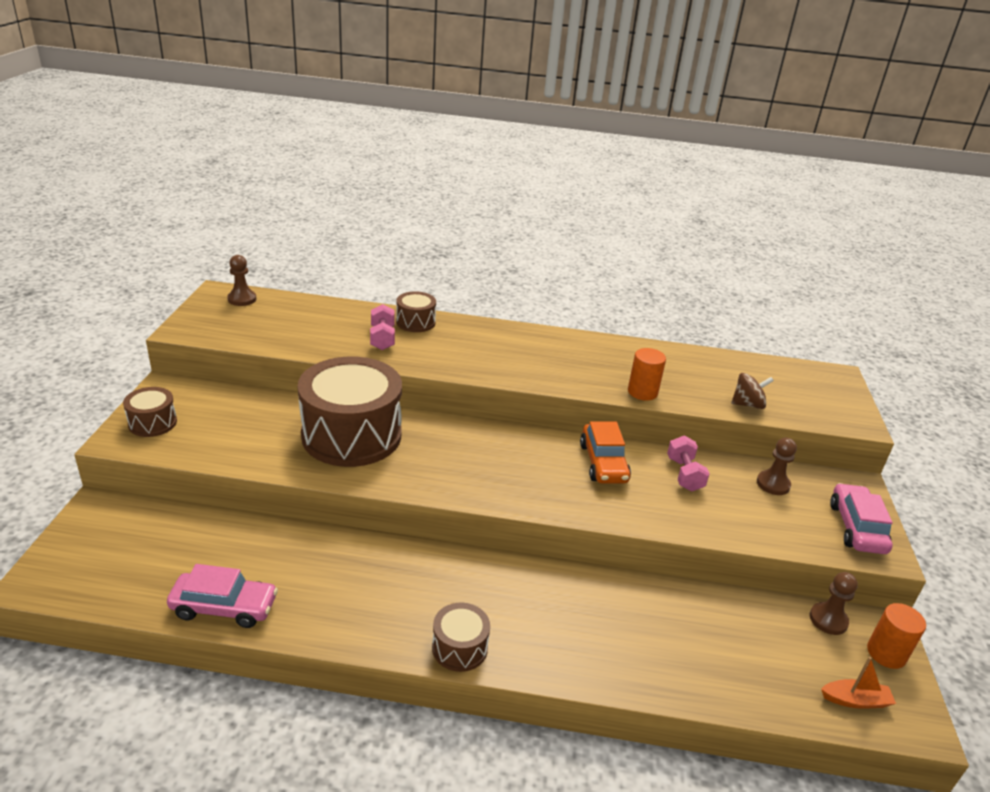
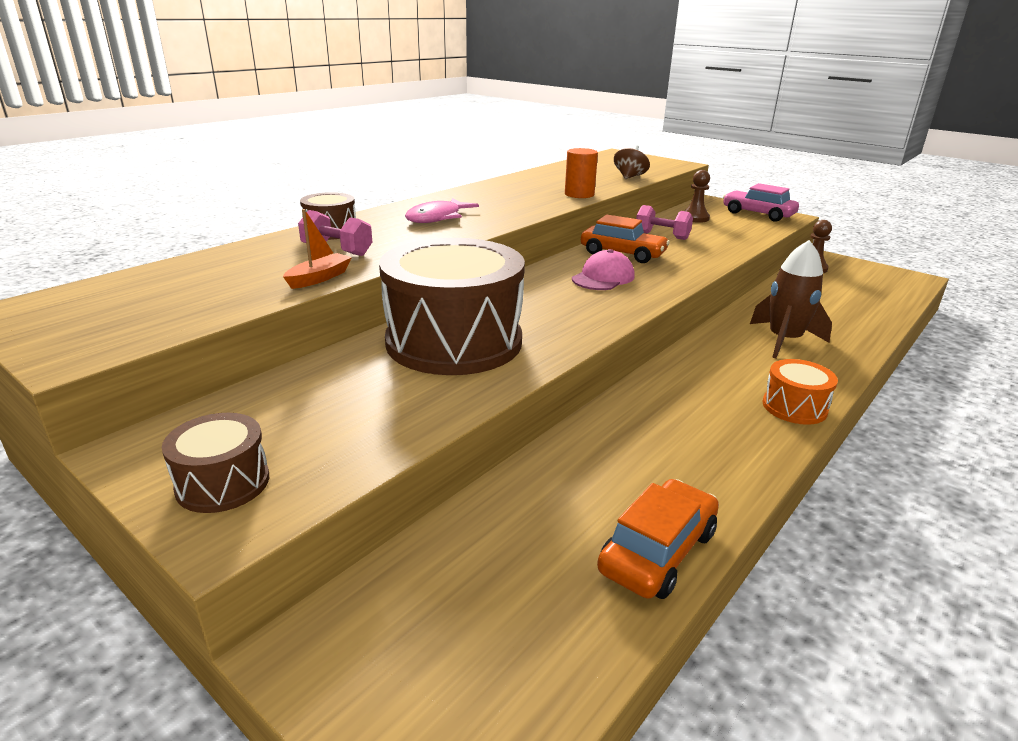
camera: 55 degrees left, 5 degrees down
pink car [167,564,278,628] -> orange car [597,479,719,599]
brown pawn [227,255,256,306] -> none
brown drum [432,603,490,672] -> orange drum [763,359,838,425]
orange boat [821,657,896,709] -> orange boat moved to [283,209,352,289]
orange cylinder [867,603,926,669] -> none
none -> pink fish [405,198,479,223]
none -> pink cap [572,249,635,290]
none -> brown rocket [750,240,832,358]

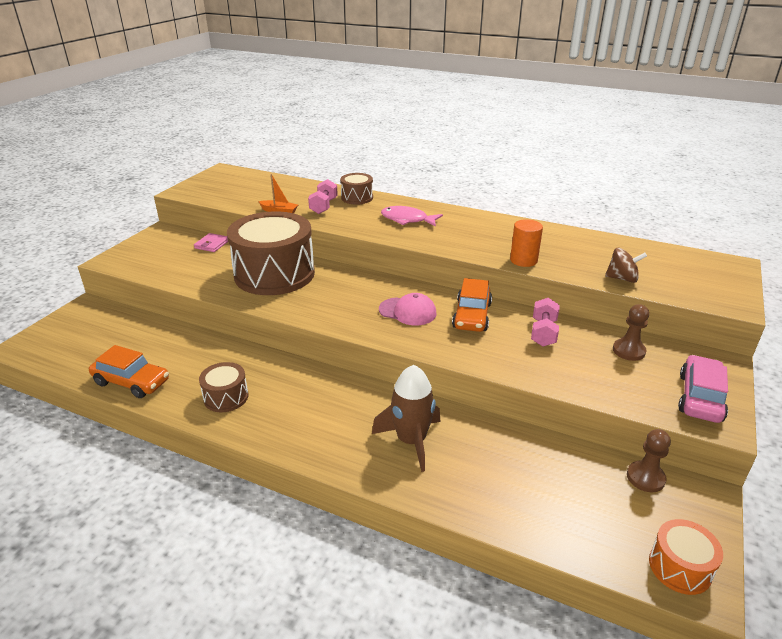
camera: 75 degrees right, 5 degrees up
brown drum [162,413,269,513] -> brown drum moved to [199,362,248,412]
orange drum [763,359,838,425] -> orange drum moved to [649,519,723,595]
none -> pink wallet [194,233,228,252]

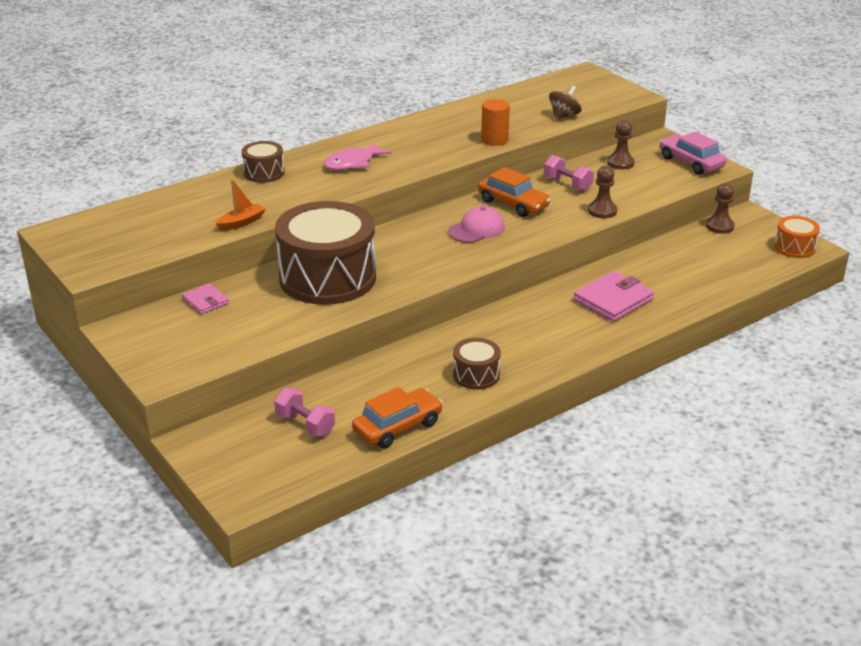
camera: 60 degrees left, 0 degrees up
pink dumbbell [308,179,338,214] -> pink dumbbell moved to [274,388,335,437]
brown rocket [372,365,441,472] -> pink wallet [573,271,654,322]
none -> brown pawn [588,166,617,218]

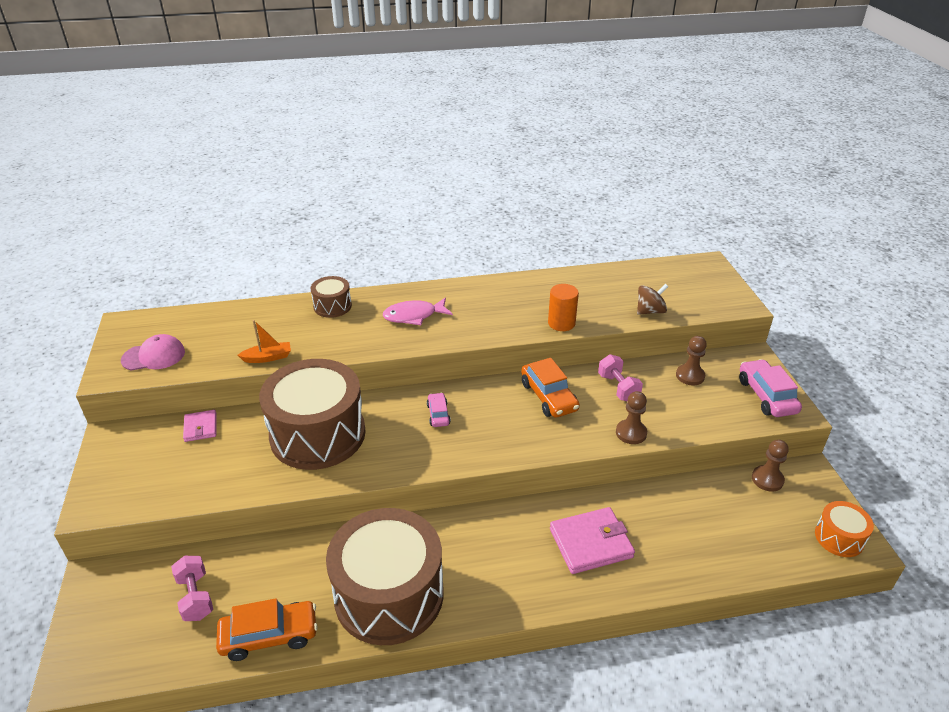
camera: 25 degrees right, 5 degrees up
pink cap [448,206,505,243] -> pink cap moved to [121,334,185,371]
brown drum [453,338,501,390] -> brown drum [326,508,443,645], size x2.20
none -> pink car [427,393,451,427]

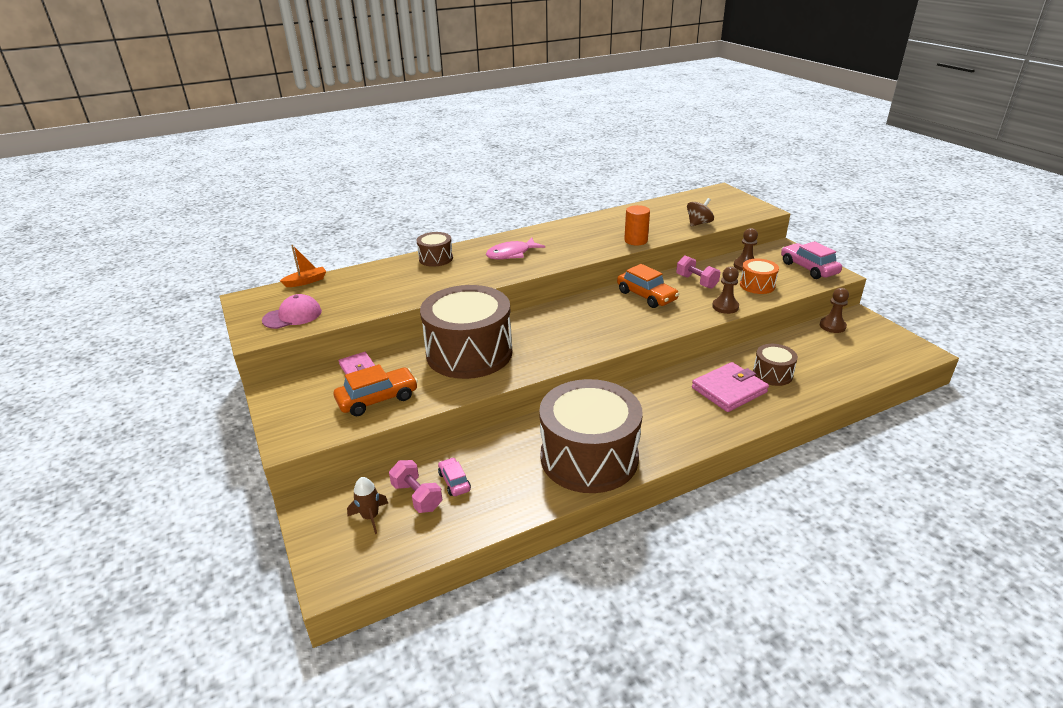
camera: 15 degrees left, 5 degrees down
orange car [216,598,318,661] -> orange car moved to [334,364,418,416]
orange boat [238,320,291,363] -> orange boat moved to [280,245,326,287]
pink car [427,393,451,427] -> pink car moved to [438,457,471,496]
orange drum [815,501,874,557] -> orange drum moved to [740,259,779,294]
none -> brown rocket [347,477,388,534]
none -> brown drum [753,344,798,386]

